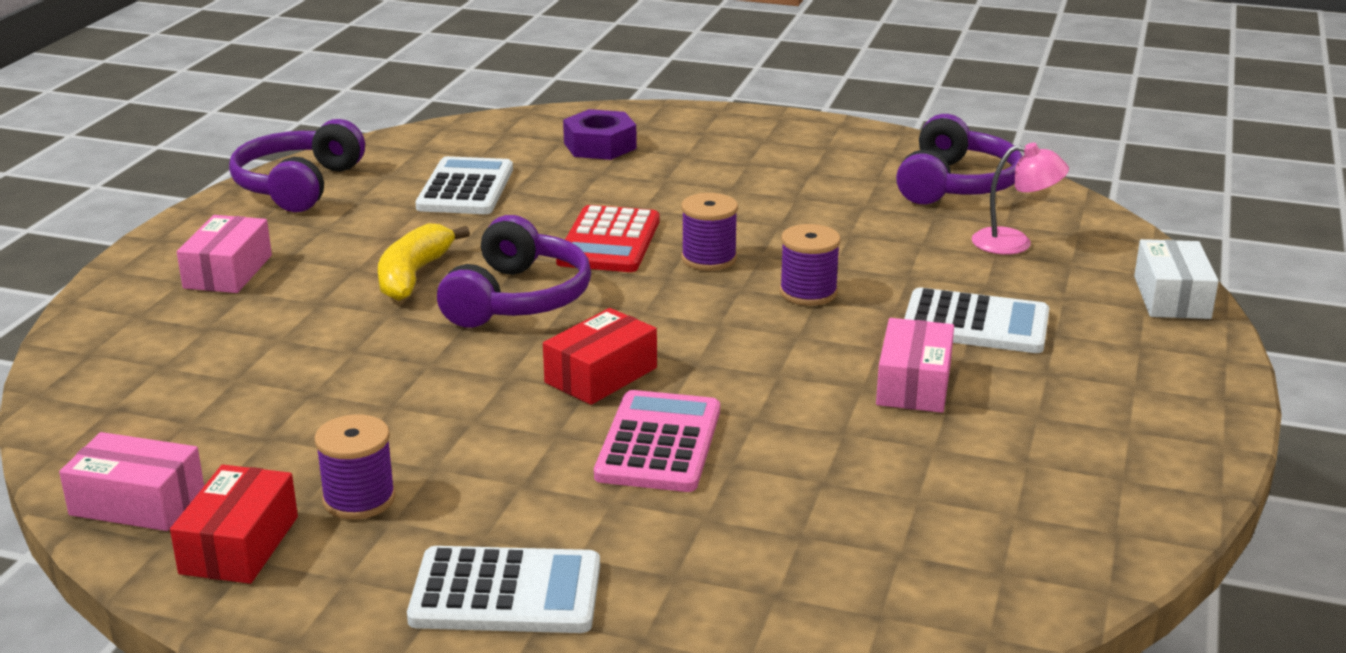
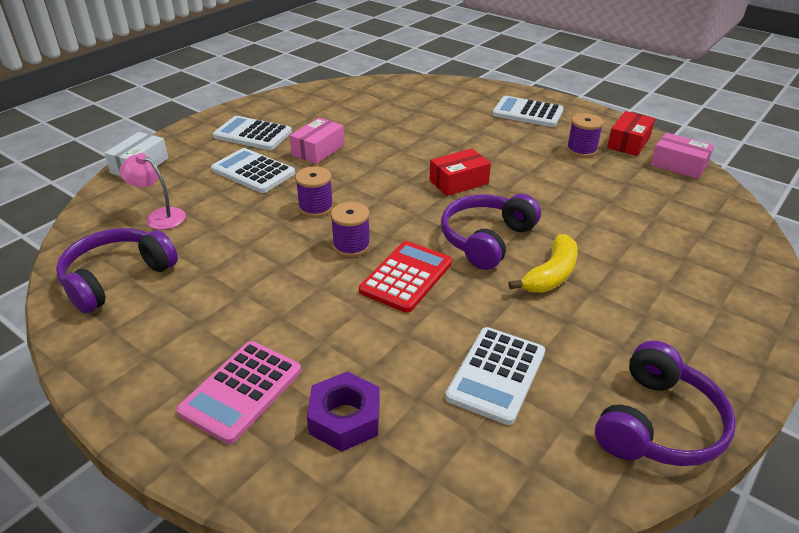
camera: 160 degrees left, 10 degrees up
pink box [177,215,272,293] -> none
pink calculator [594,390,720,492] -> pink calculator moved to [176,341,301,444]
none -> white calculator [213,116,292,150]

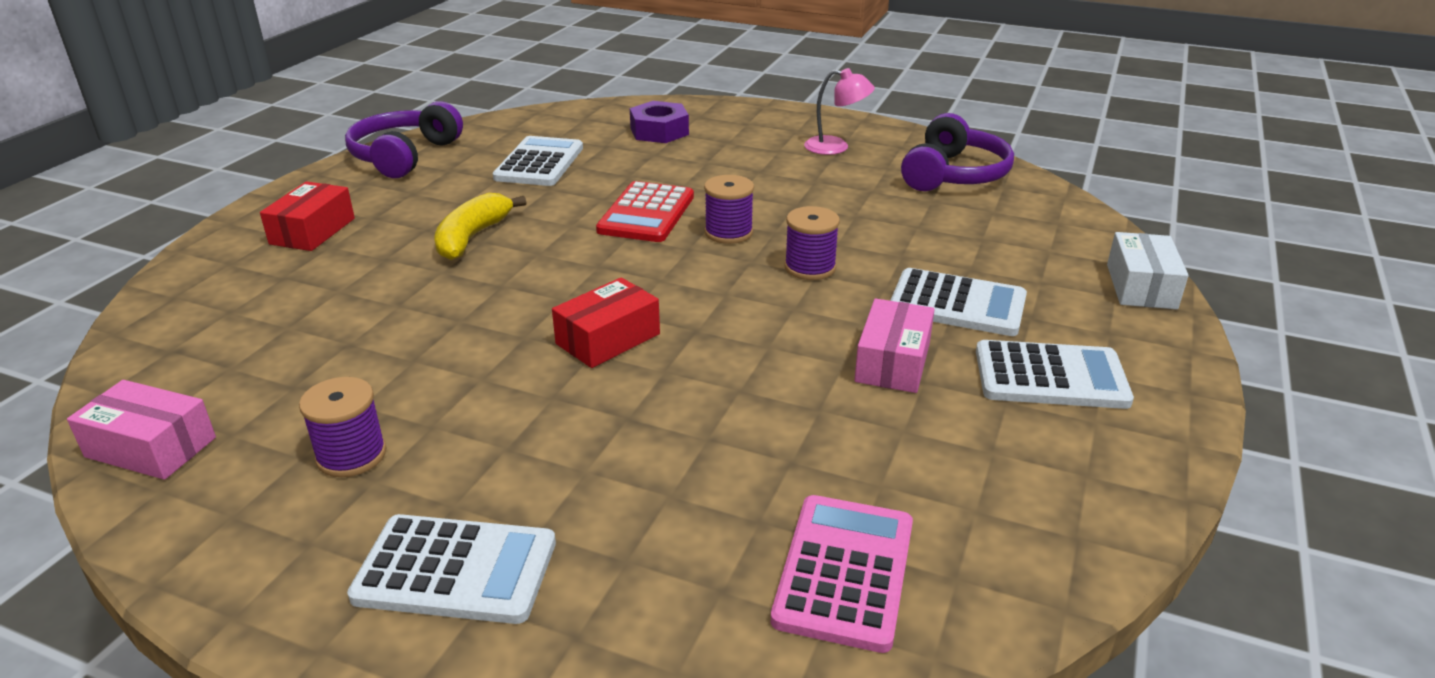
camera: 165 degrees right, 5 degrees down
pink lamp [119,153,186,230] -> pink lamp moved to [804,68,875,155]
pink calculator [176,341,301,444] -> pink calculator moved to [771,495,913,653]
purple headphones [441,194,541,270] -> none
red box [607,111,655,156] -> red box moved to [260,181,355,251]

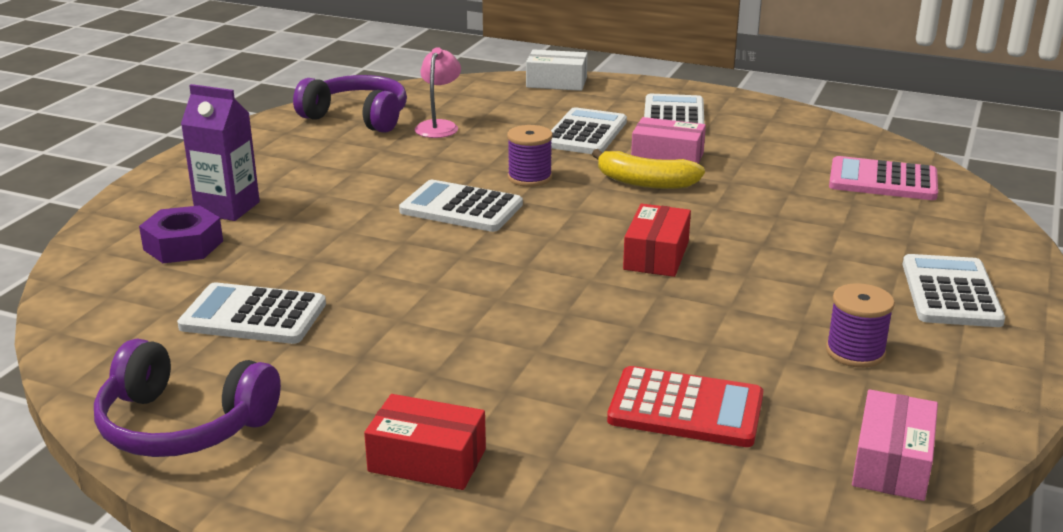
camera: 90 degrees left, 5 degrees down
yellow banana [434,193,526,260] -> yellow banana moved to [592,149,705,189]
red box [552,277,660,368] -> red box turned 60 degrees clockwise [623,204,691,277]
red calculator [596,181,694,242] -> red calculator moved to [607,366,763,447]
purple spool [704,175,754,244] -> white calculator [399,180,523,232]
pink lamp [804,68,875,155] -> pink lamp moved to [415,47,461,138]
none -> purple carton [181,84,260,221]

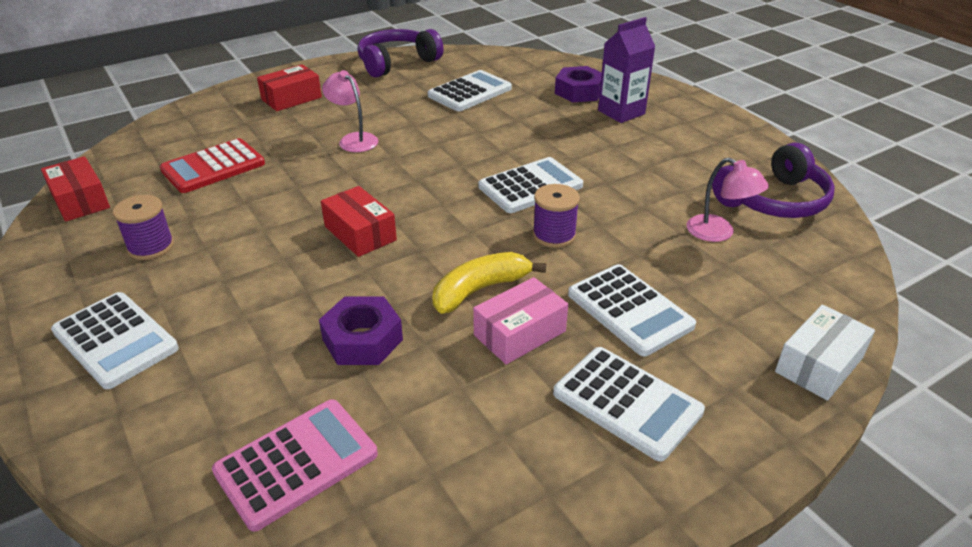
camera: 125 degrees right, 10 degrees up
pink box [852,389,938,501] -> red box [41,156,110,222]
none -> purple nut [319,296,403,365]
none -> pink lamp [322,70,378,152]

